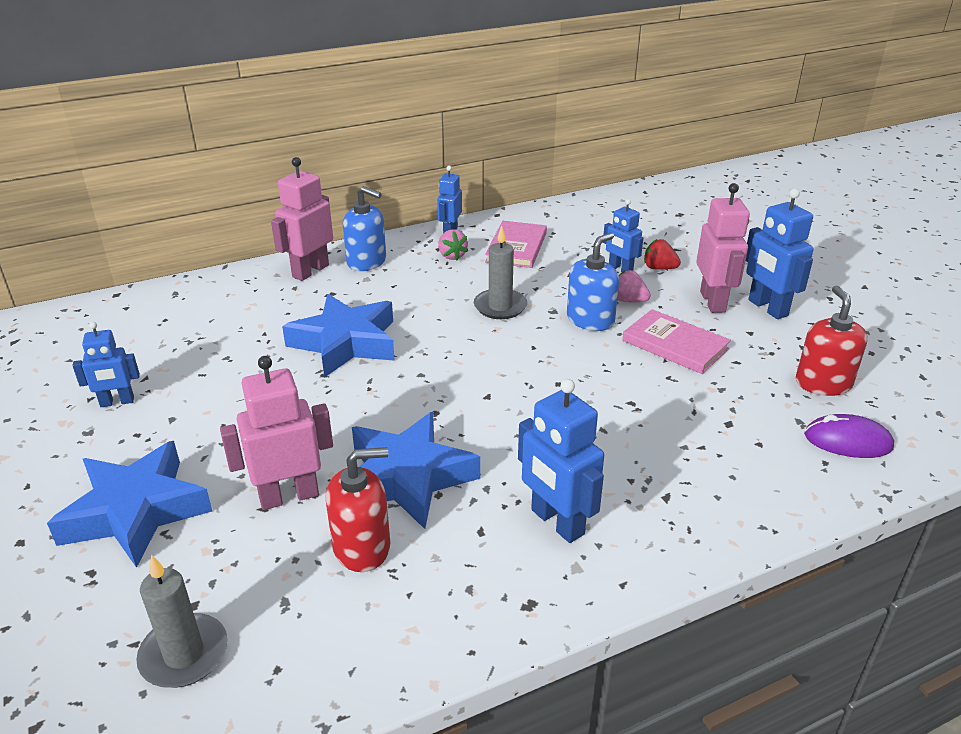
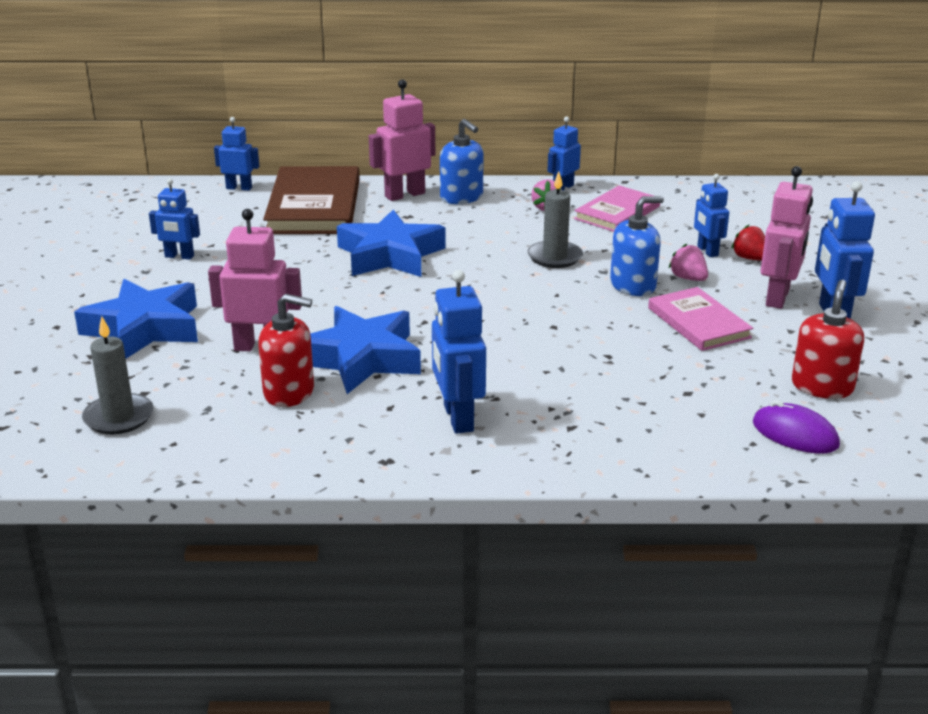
camera: 25 degrees right, 5 degrees down
none -> blue robot [214,117,259,191]
none -> brown book [263,166,360,234]

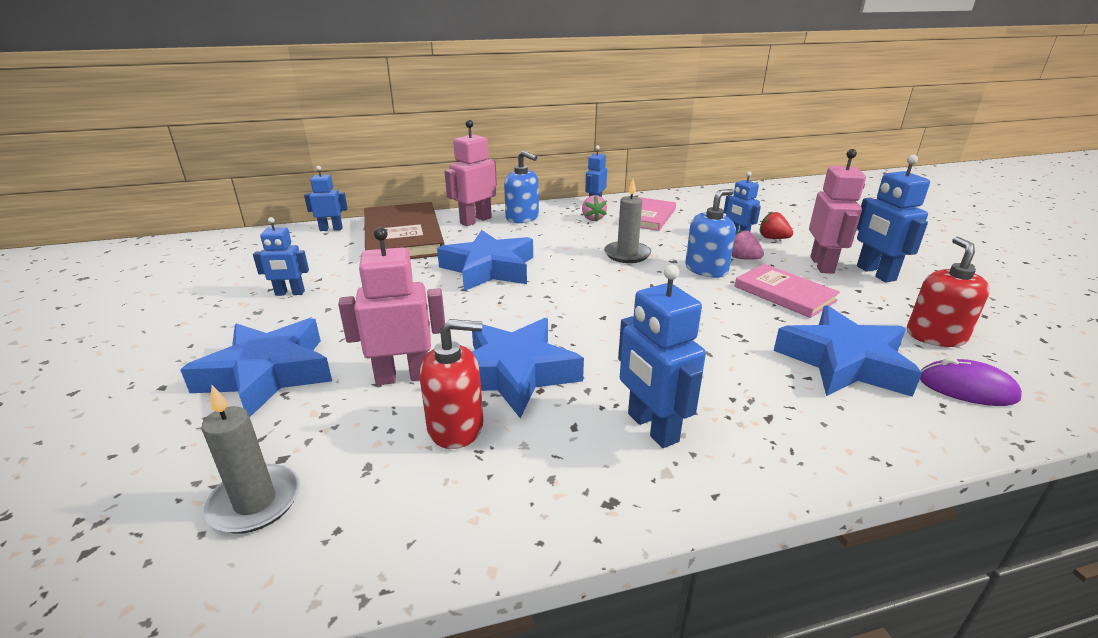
camera: 15 degrees left, 0 degrees up
none -> blue star [773,305,922,397]

